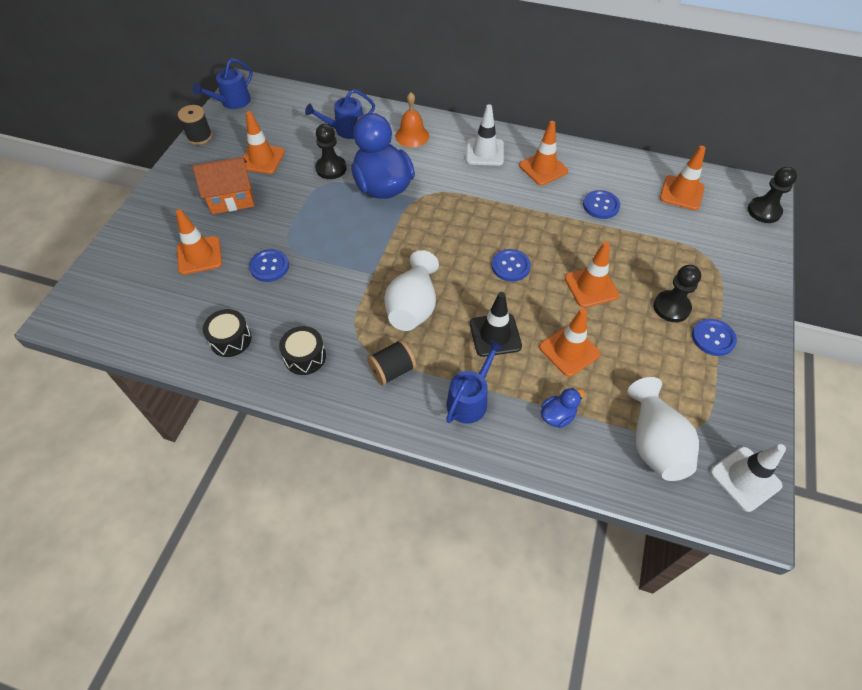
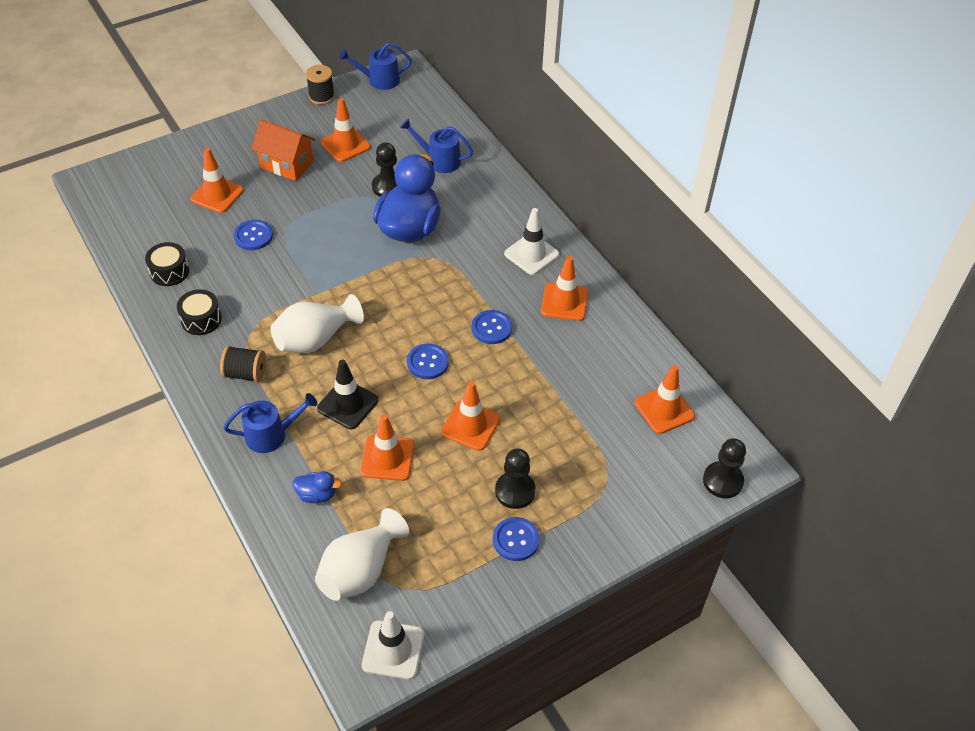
camera: 40 degrees right, 5 degrees down
orange bell [395,92,429,147] -> none
blue button [583,190,620,219] -> blue button moved to [472,310,512,344]

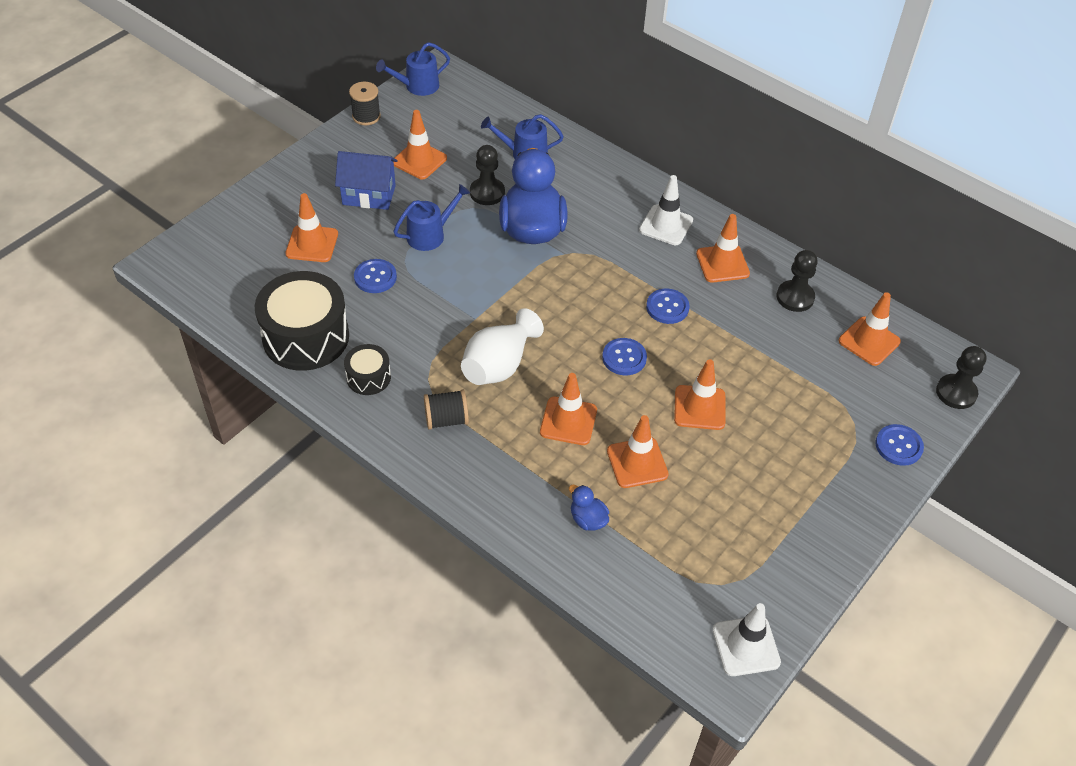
camera: 20 degrees left, 0 degrees up
black drum [145,242,189,286] -> black drum [255,271,349,371], size x1.99
blue watering can [223,393,317,453] -> blue watering can moved to [393,184,470,251]
orange house [252,119,315,181] -> blue house [335,151,397,210]
blue duck [293,471,342,503] -> blue duck turned 120 degrees counterclockwise [569,485,609,531]
white vase [315,508,409,601] -> none
black traffic cone [317,359,378,429] -> orange traffic cone [540,373,597,445]
blue button [493,517,540,561] -> blue button moved to [875,424,924,466]
black pawn [495,448,536,509] -> black pawn moved to [777,250,818,312]

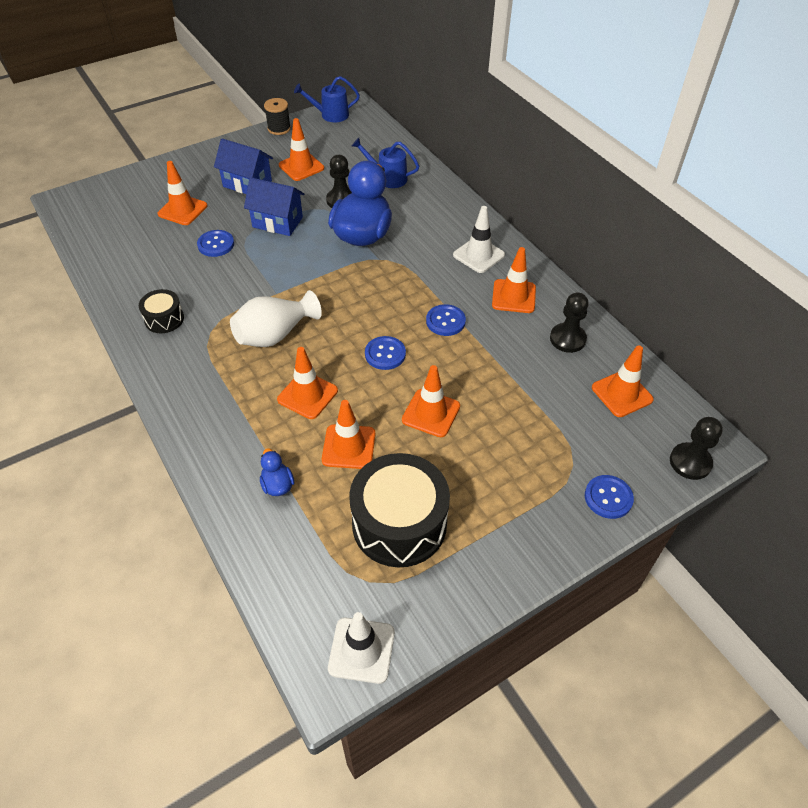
camera: 20 degrees right, 0 degrees up
black drum [255,271,349,371] -> black drum moved to [349,453,450,567]
blue watering can [393,184,470,251] -> blue house [244,177,304,236]
black spool [424,389,469,430] -> none

